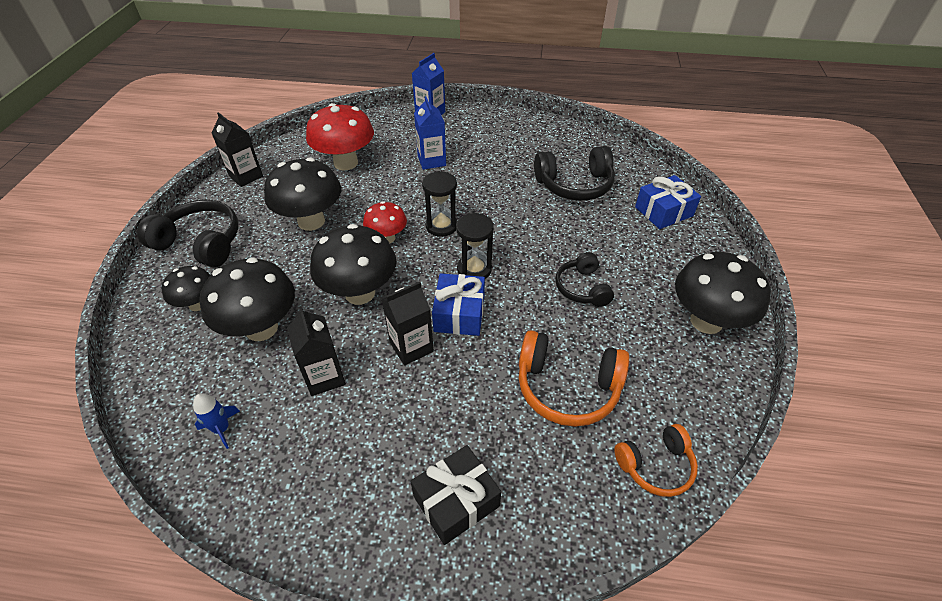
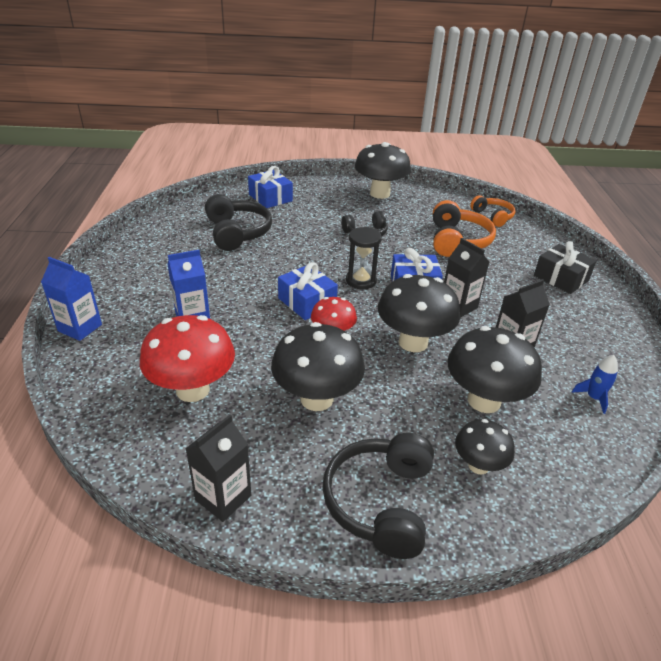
camera: 100 degrees left, 10 degrees down
black hourglass [422,171,457,237] -> blue gift [278,262,338,320]

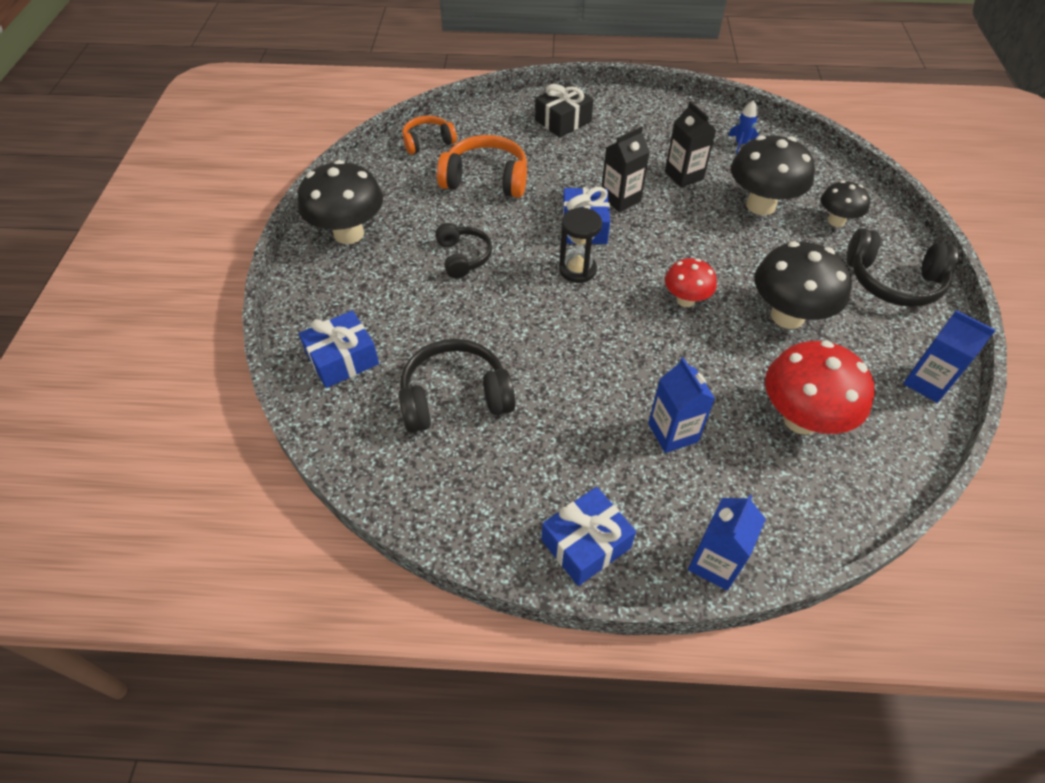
camera: 85 degrees left, 15 degrees up
black carton [185,415,251,522] -> blue carton [903,310,996,403]
blue gift [278,262,338,320] -> blue gift moved to [541,487,636,586]
black mushroom [378,274,460,352] -> none

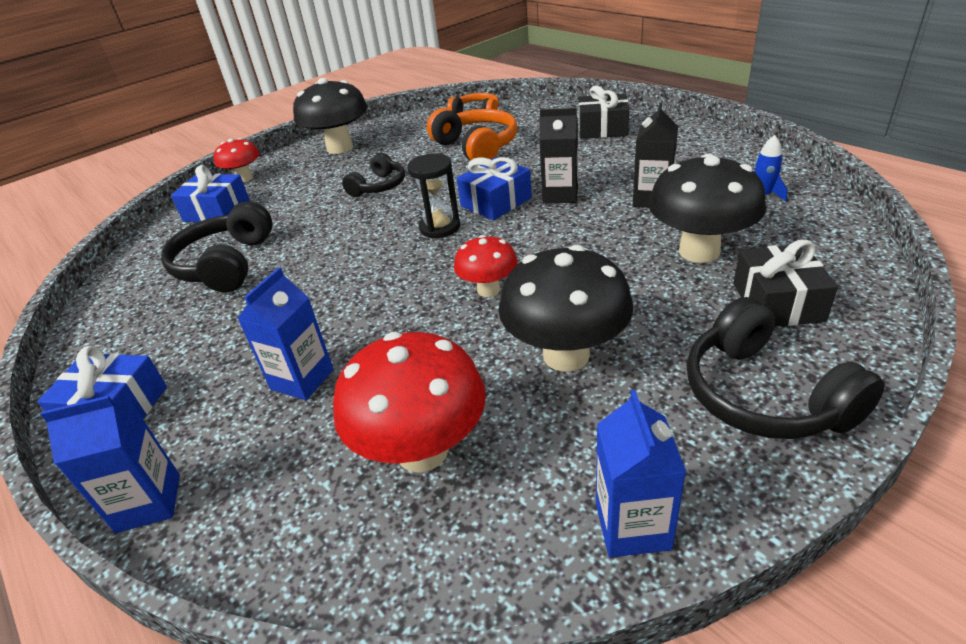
camera: 50 degrees right, 15 degrees down
black headphones [398,339,516,433] -> black headphones turned 120 degrees counterclockwise [161,201,273,292]
black mushroom [821,180,870,227] -> black gift [733,240,838,327]
none -> red mushroom [214,138,260,182]

